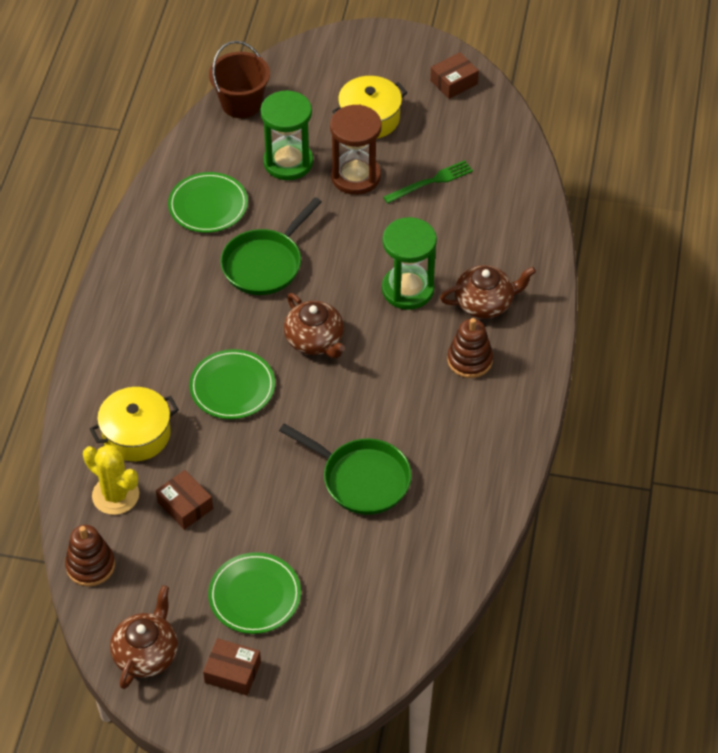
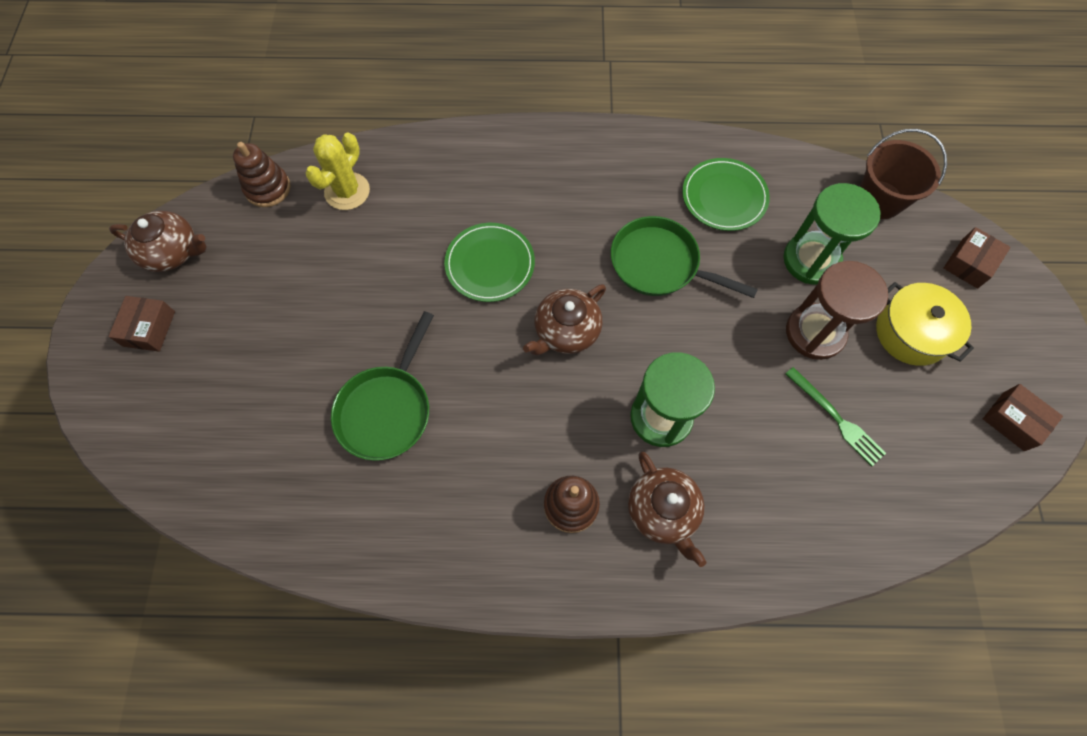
camera: 80 degrees right, 15 degrees up
yellow pot [90,387,179,461] -> none
brown box [156,470,213,530] -> brown box moved to [944,227,1011,289]
green plate [208,552,301,634] -> none

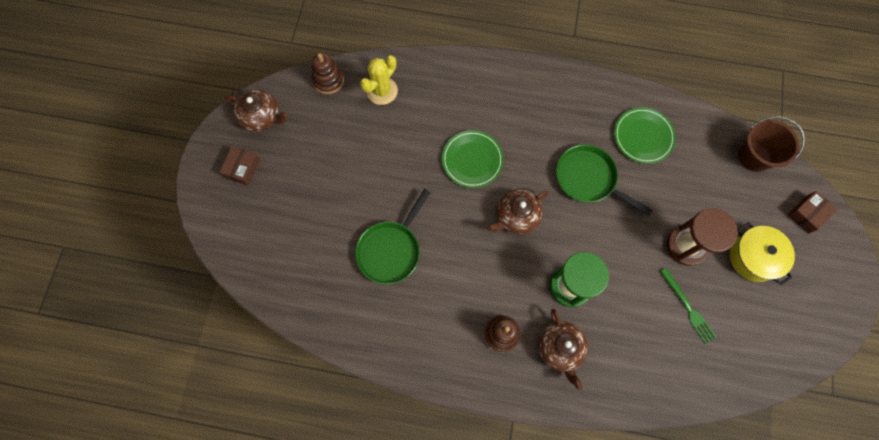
camera: 10 degrees right, 5 degrees up
green hourglass [783,183,880,285] -> none
brown box [983,384,1063,451] -> none

